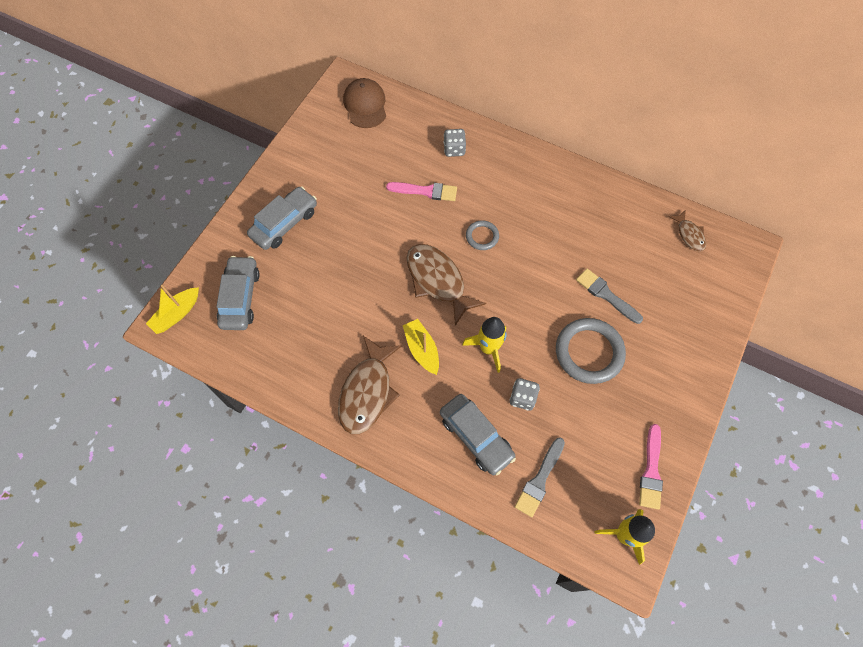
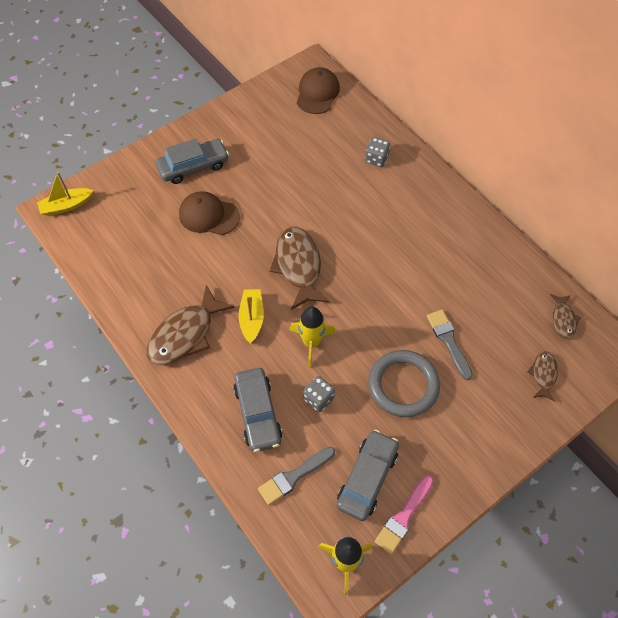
camera: 25 degrees right, 5 degrees down
grey car [216,256,260,330] -> grey car moved to [337,430,399,521]
pink brush [386,182,457,201] -> none
grey ring [466,220,499,250] -> none
none -> brown cap [179,191,240,235]
none -> brown fish [527,351,558,402]

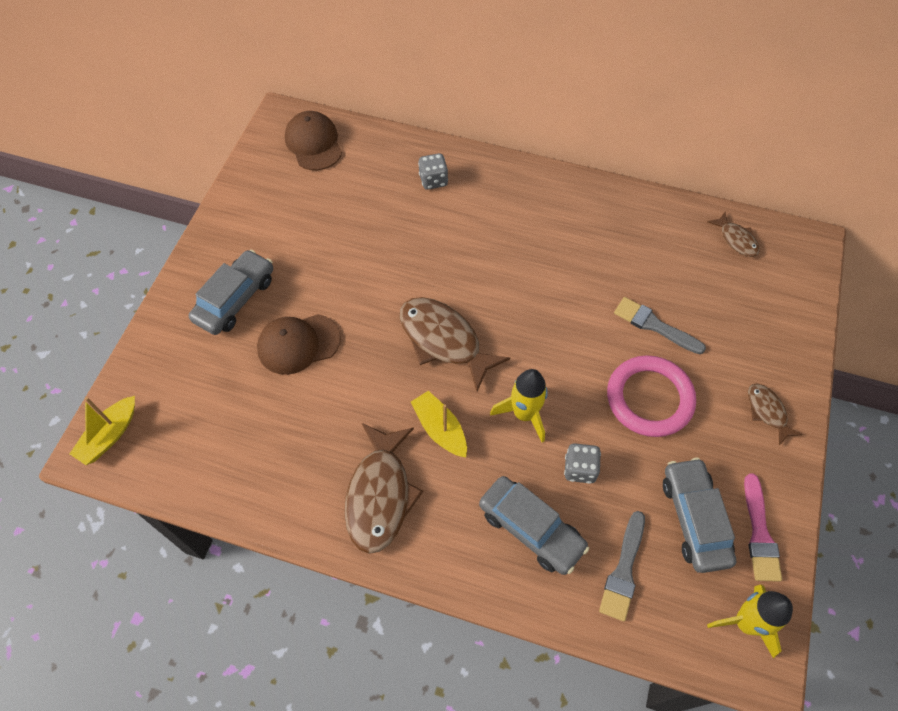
camera: 35 degrees left, 0 degrees up
grey ring [368,350,440,417] -> pink ring [607,355,696,437]
brown fish [527,351,558,402] -> brown fish moved to [748,383,803,446]

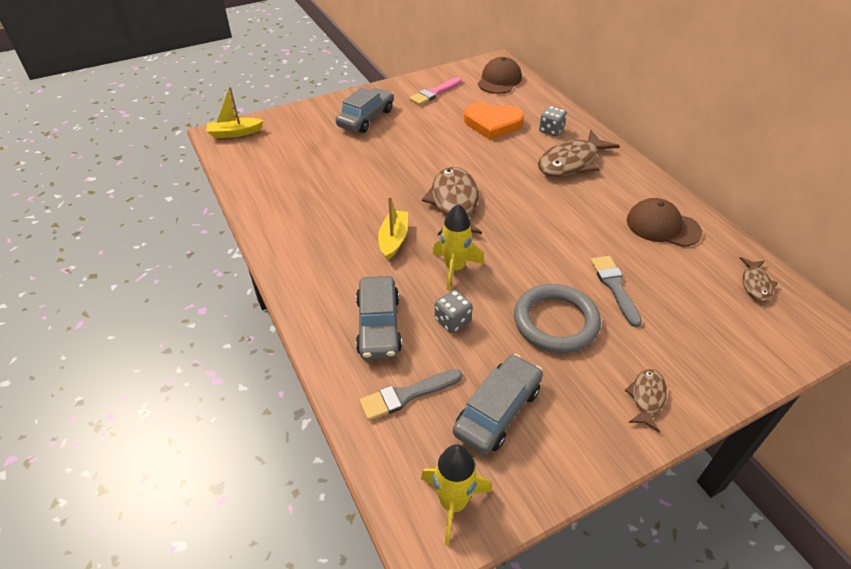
camera: 45 degrees right, 15 degrees down
grey car [189,250,273,335] -> grey car turned 45 degrees counterclockwise [336,87,394,133]
brown cap [257,314,341,375] -> brown cap moved to [627,198,702,247]
brown fish [344,423,423,554] -> brown fish moved to [538,130,620,177]
pink ring [607,355,696,437] -> grey ring [514,284,601,353]
pink brush [744,473,782,582] -> pink brush moved to [409,77,462,105]
none -> orange heart [464,103,524,140]

